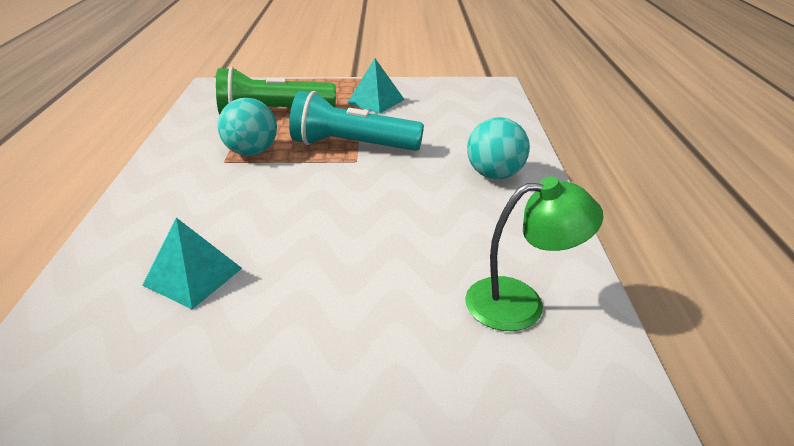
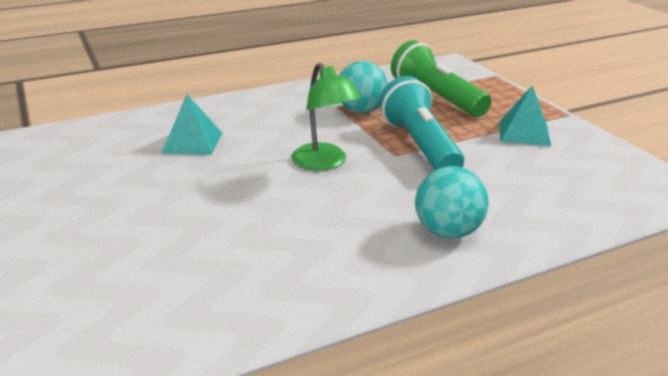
camera: 65 degrees right, 5 degrees down
green lamp [465,176,603,331] -> green lamp moved to [291,63,362,171]

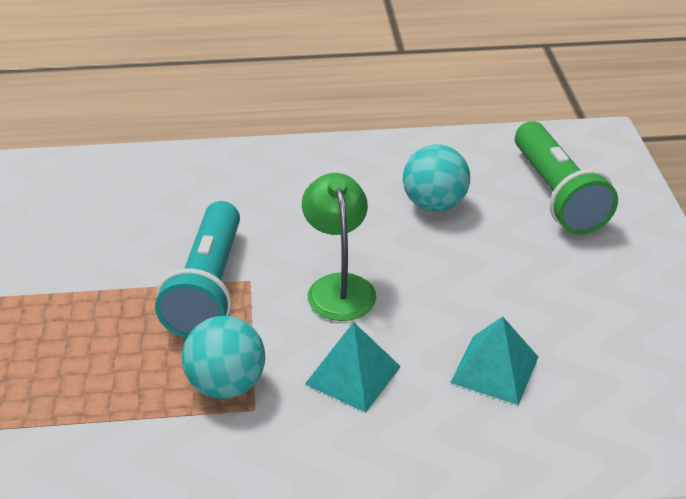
camera: 160 degrees left, 10 degrees up
green flashlight [391,40,491,117] -> green flashlight moved to [515,121,618,234]
turquoise ball [415,166,489,238] -> turquoise ball moved to [403,144,470,212]
turquoise pyramid [499,86,551,146] -> turquoise pyramid moved to [305,322,401,413]

